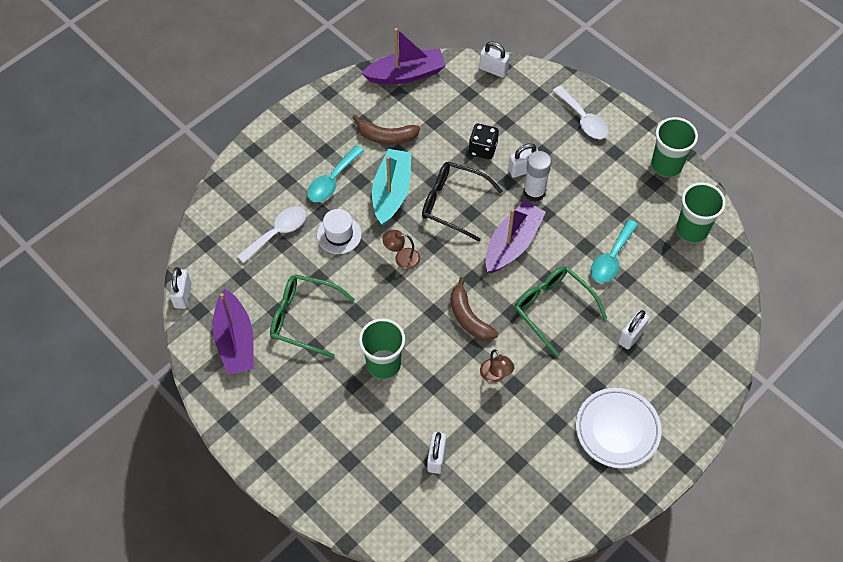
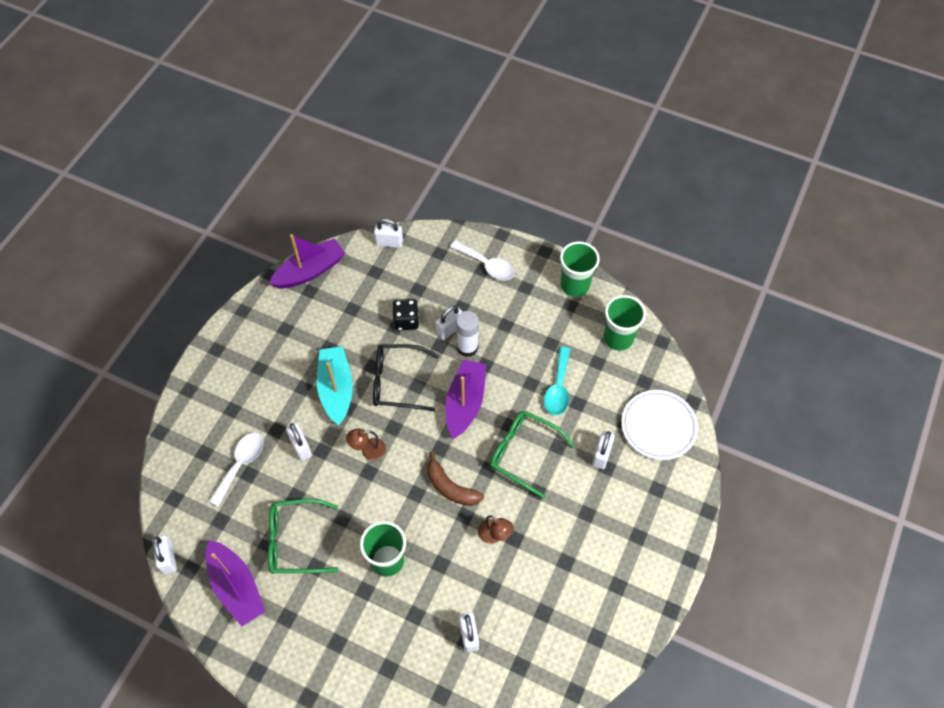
camera: 20 degrees left, 0 degrees up
turquoise spoon [307,145,364,202] -> none
white hat [317,209,362,254] -> white padlock [286,423,312,461]
brown banana [353,115,420,145] -> none
white plate [576,388,662,468] -> white plate moved to [621,390,698,460]

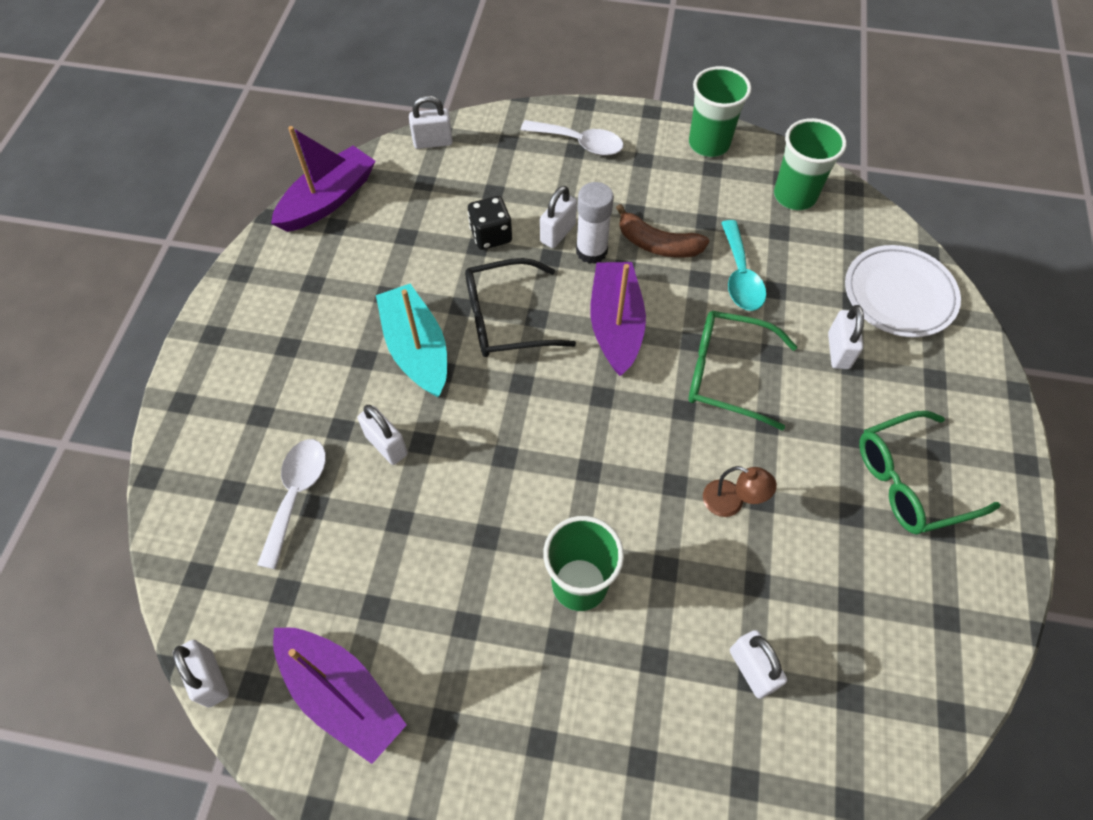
camera: 15 degrees left, 0 degrees up
green glasses [268,499,338,574] -> green glasses moved to [859,411,1000,534]
brown lamp [346,428,386,460] -> none
brown banana [427,451,484,506] -> brown banana moved to [616,204,709,258]

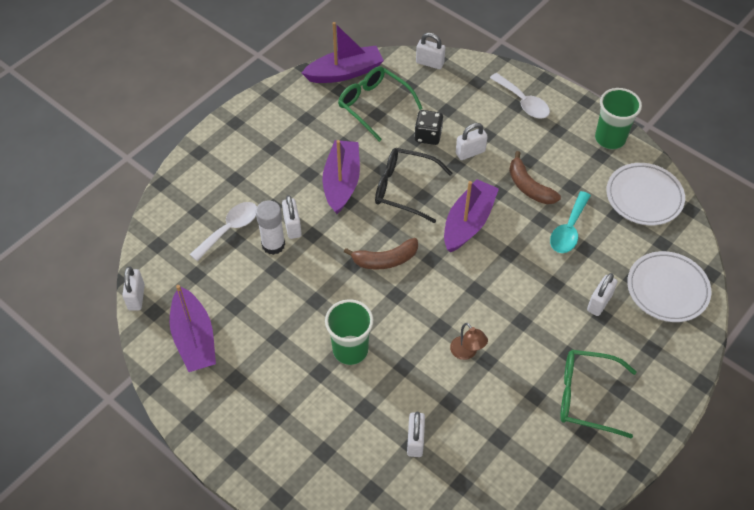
camera: 30 degrees right, 5 degrees down
turquoise boat [376,284,447,397] -> purple boat [322,140,360,214]
white glue stick [576,182,614,264] -> white glue stick moved to [256,200,285,255]
green glasses [689,311,797,431] -> green glasses moved to [338,66,423,142]
green cup [774,118,847,210] -> white plate [606,163,685,225]
none -> brown banana [344,238,418,270]

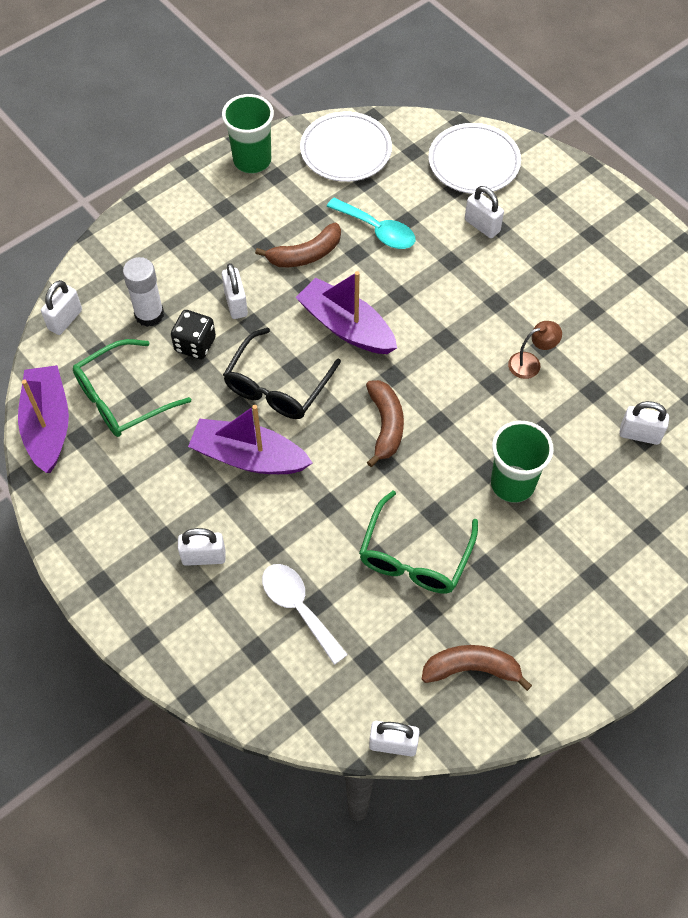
camera: 80 degrees left, 5 degrees up
purple boat [170,285,216,372] -> brown banana [422,645,532,691]
white glue stick [256,200,285,255] -> white glue stick moved to [123,257,164,327]
white padlock [282,195,302,239] -> white padlock moved to [178,528,226,566]
white spoon [490,73,550,118] -> none
green glasses [560,350,637,439] -> green glasses moved to [359,491,478,594]

